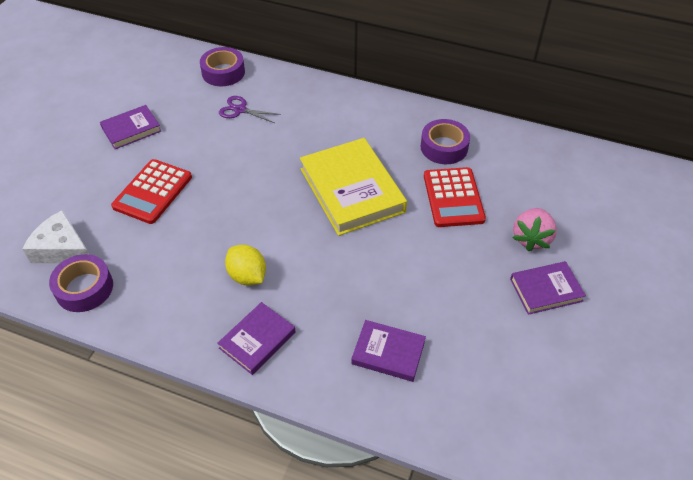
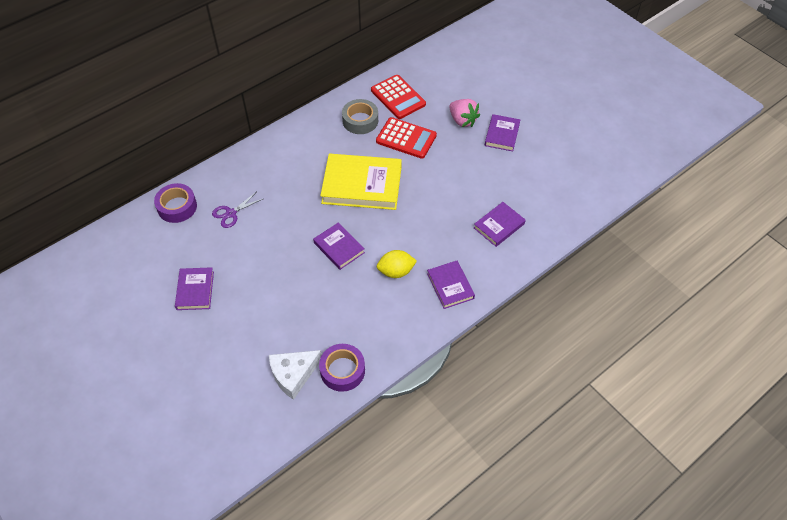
camera: 60 degrees left, 5 degrees up
red calculator [111,159,192,224] -> red calculator moved to [371,75,426,119]
purple tape [421,119,470,164] -> grey tape [342,99,378,134]
none -> purple book [313,223,365,270]

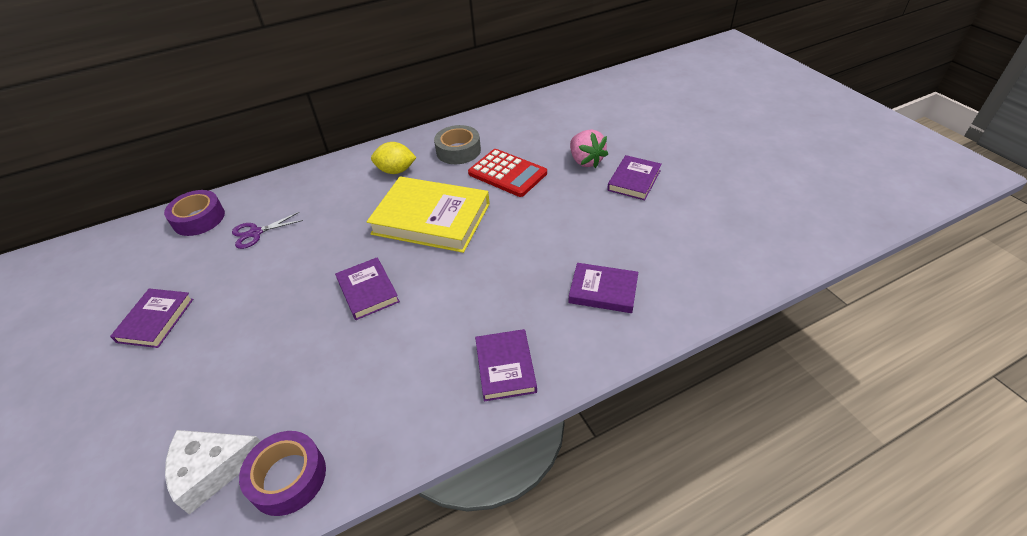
camera: 15 degrees right, 10 degrees down
red calculator [371,75,426,119] -> none
yellow lemon [377,250,417,278] -> yellow lemon moved to [371,142,417,174]
purple book [474,202,526,247] -> purple book turned 45 degrees clockwise [568,263,638,313]

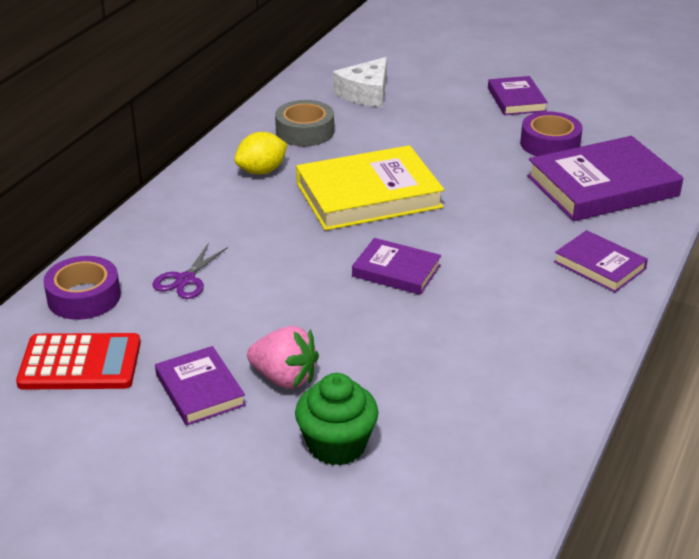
camera: 40 degrees left, 10 degrees down
white cheese [165,430,261,514] -> white cheese moved to [333,57,387,107]
purple tape [239,431,326,516] -> purple tape moved to [520,112,583,156]
red calculator [468,149,547,197] -> red calculator moved to [16,333,141,390]
purple book [568,263,638,313] -> purple book [527,136,683,221], size x1.84
pink strawberry [570,129,608,168] -> pink strawberry moved to [247,326,319,389]
none -> green cupcake [295,373,379,466]

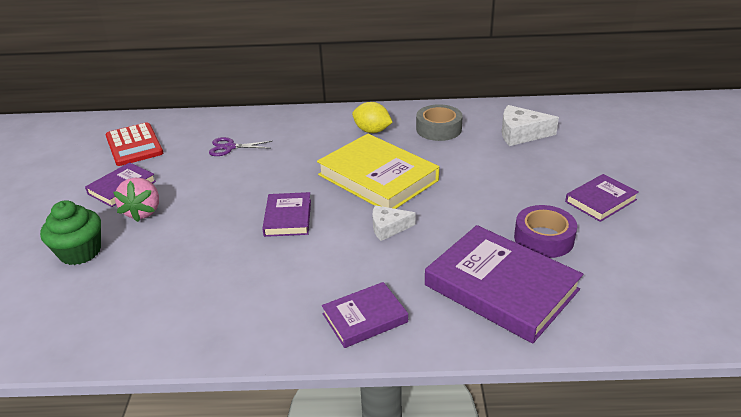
camera: 65 degrees right, 0 degrees up
purple tape [43,256,121,320] -> none
purple book [554,230,648,292] -> purple book turned 45 degrees clockwise [322,282,408,348]
none -> white cheese [373,205,416,241]

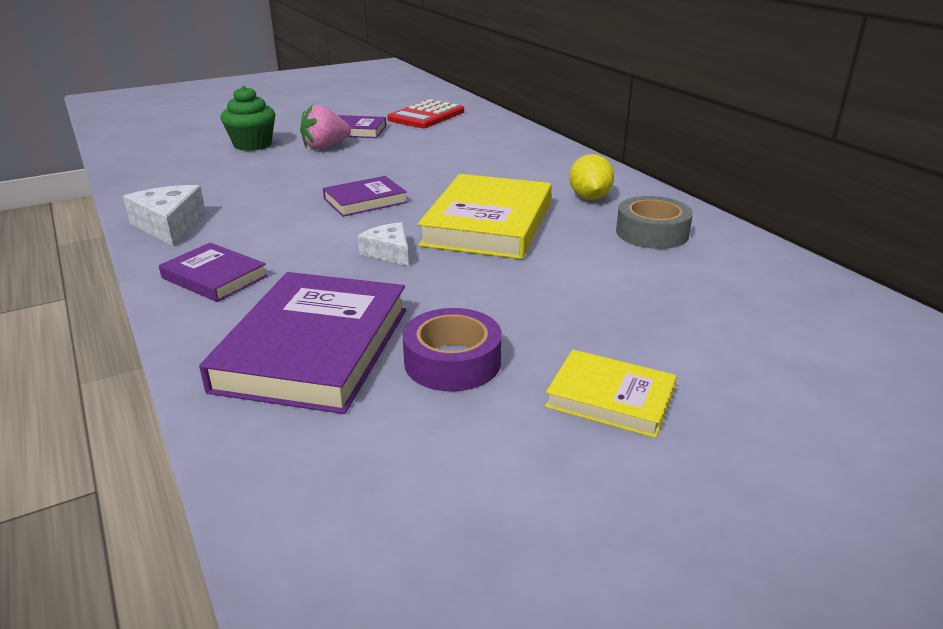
camera: 60 degrees right, 5 degrees down
purple scissors [209,137,273,156] -> none
white cheese [502,105,559,146] -> white cheese moved to [123,185,206,246]
purple book [565,174,639,222] -> yellow book [545,349,677,438]

